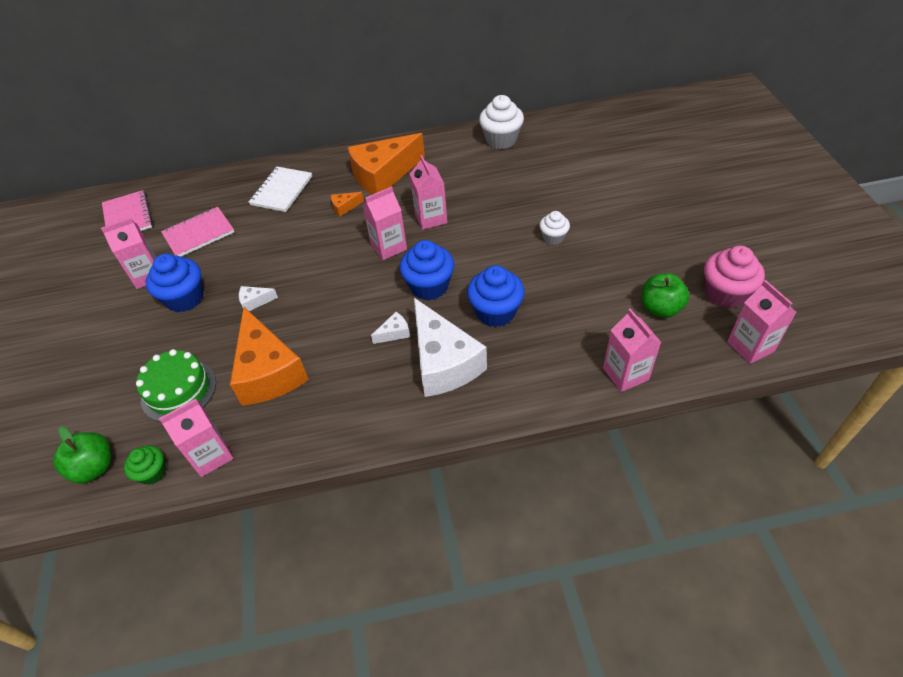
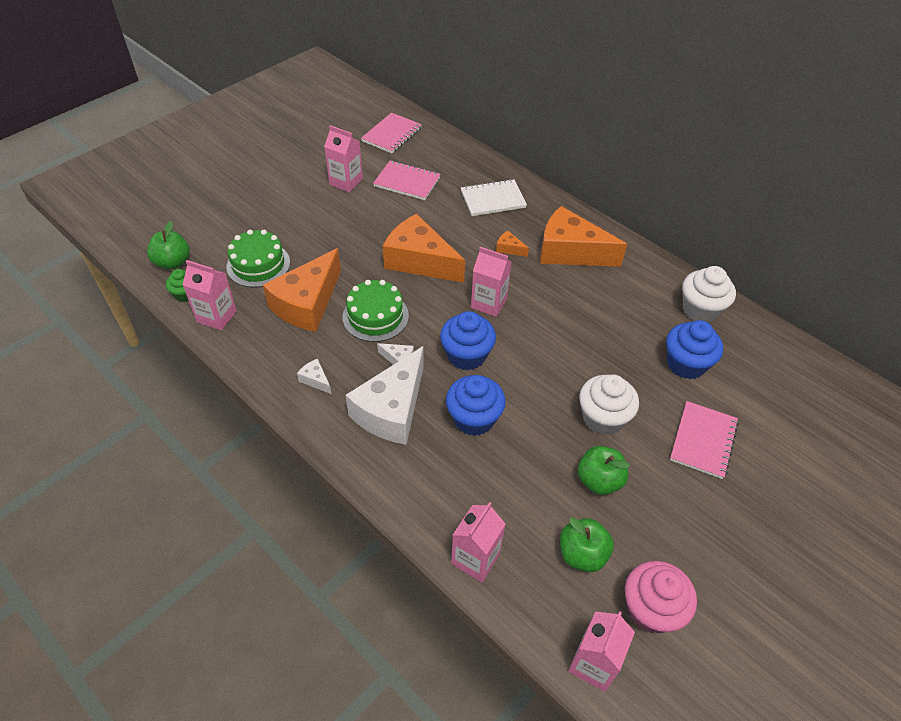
camera: 50 degrees right, 0 degrees up
blue cupcake [145,254,203,312] -> blue cupcake moved to [666,320,723,379]
white cheese [239,286,278,311] -> white cheese moved to [297,359,331,394]
pink carton [410,155,447,230] -> none
white cupcake [540,211,570,245] -> white cupcake [579,374,639,435], size x1.71
none -> green cake [343,280,409,342]
none -> orange cheese [383,214,465,283]
none -> green apple [578,446,630,495]
none -> pink notebook [670,401,739,479]

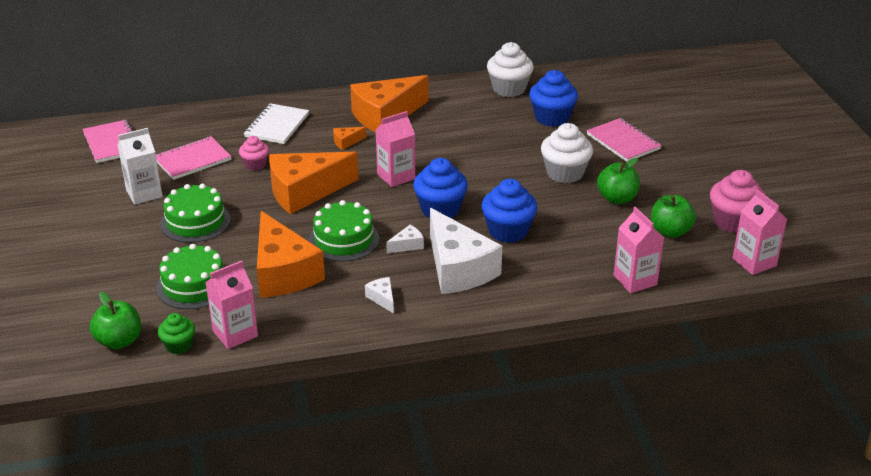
camera: 55 degrees left, 15 degrees down
white cheese [297,359,331,394] -> white cheese turned 75 degrees clockwise [365,277,394,313]
pink carton [324,125,363,192] -> white carton [118,128,162,205]
none -> green cake [160,184,231,243]
none -> pink cupcake [239,136,269,170]

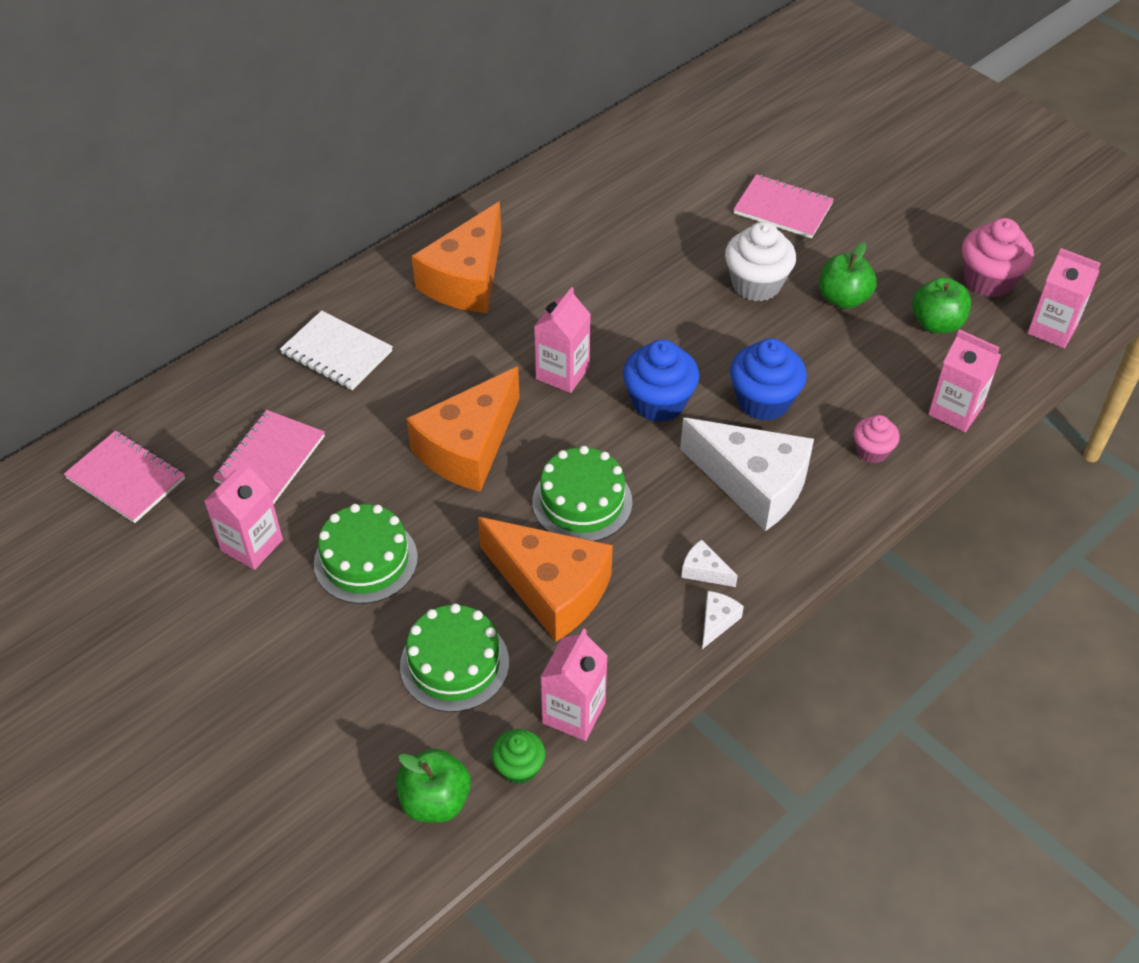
camera: 30 degrees left, 15 degrees up
white carton [118,128,162,205] -> pink carton [204,460,283,570]
pink cupcake [239,136,269,170] -> pink cupcake moved to [854,415,900,463]
white notebook [244,103,309,144] -> white notebook turned 45 degrees counterclockwise [280,310,393,390]
orange cheese [333,127,367,150] -> none
white cheese [386,225,424,253] -> white cheese moved to [702,591,744,649]
white cupcake [487,42,534,97] -> none
blue cupcake [529,70,578,127] -> none

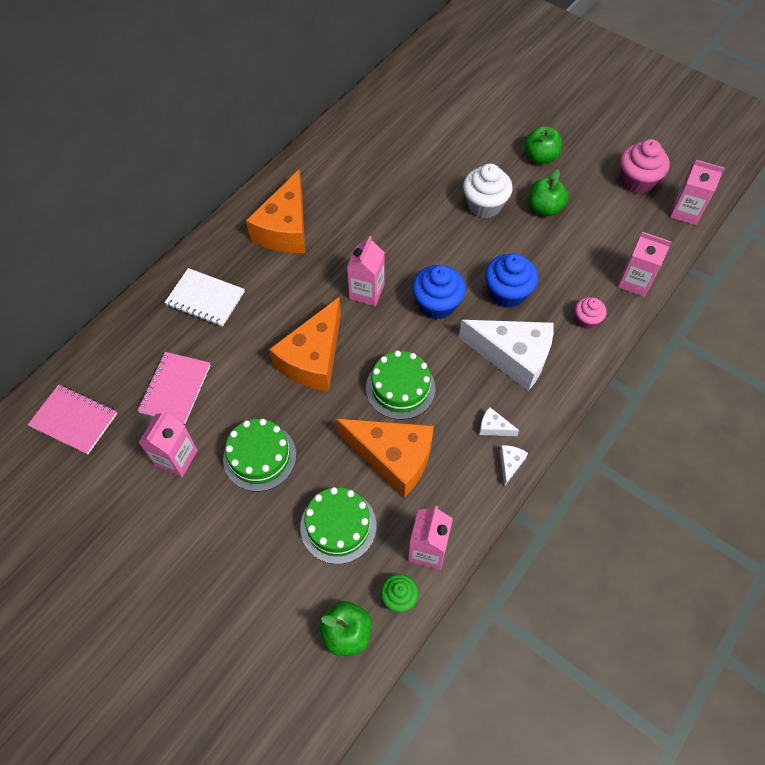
camera: 10 degrees left, 10 degrees up
pink notebook [734,174,834,239] -> none
green apple [912,277,971,333] -> green apple moved to [524,126,562,164]

